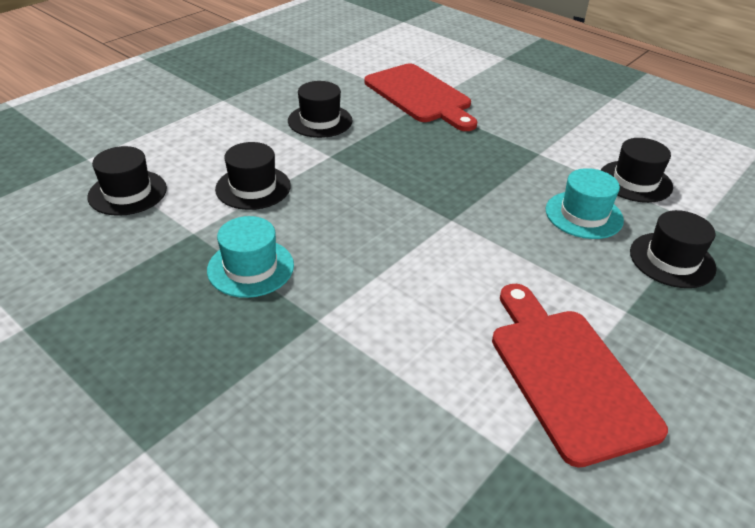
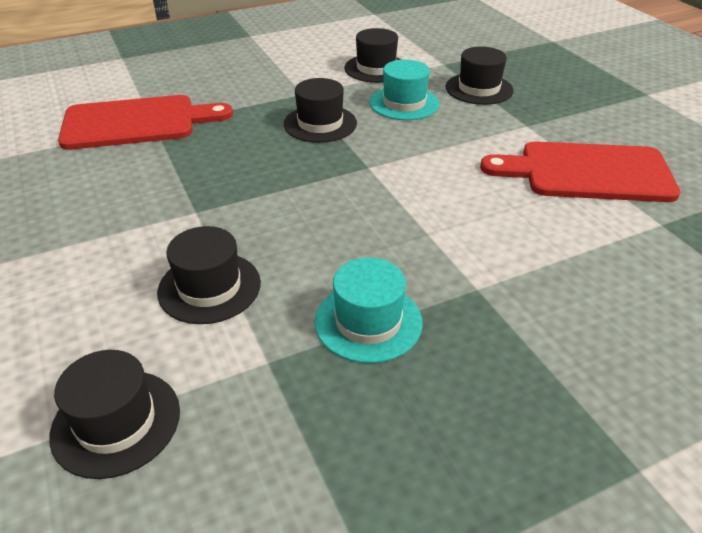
camera: 65 degrees left, 0 degrees up
black hat [288,81,352,138] -> black hat moved to [284,78,357,143]

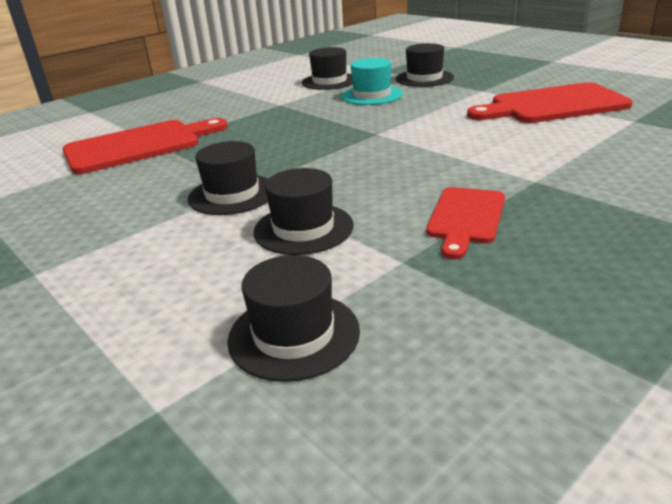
camera: 15 degrees left, 10 degrees down
black hat [284,78,357,143] -> black hat moved to [188,141,268,215]
turquoise hat [314,258,423,363] -> red cutting board [426,187,505,259]

